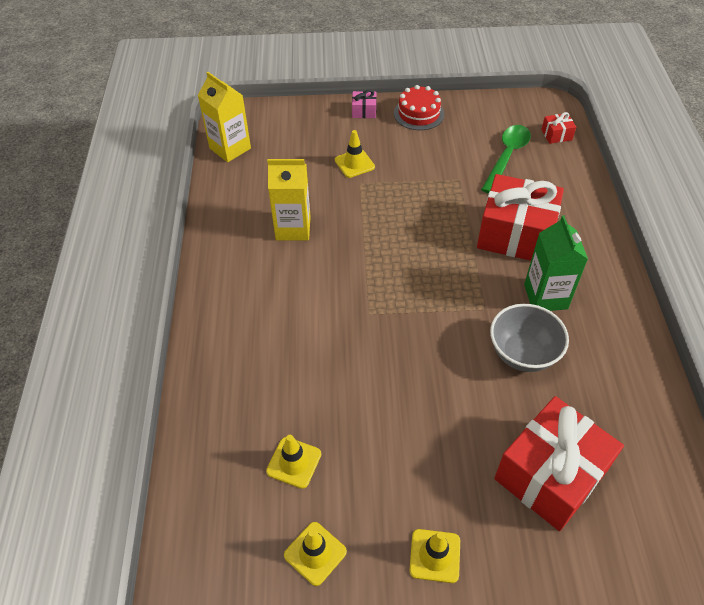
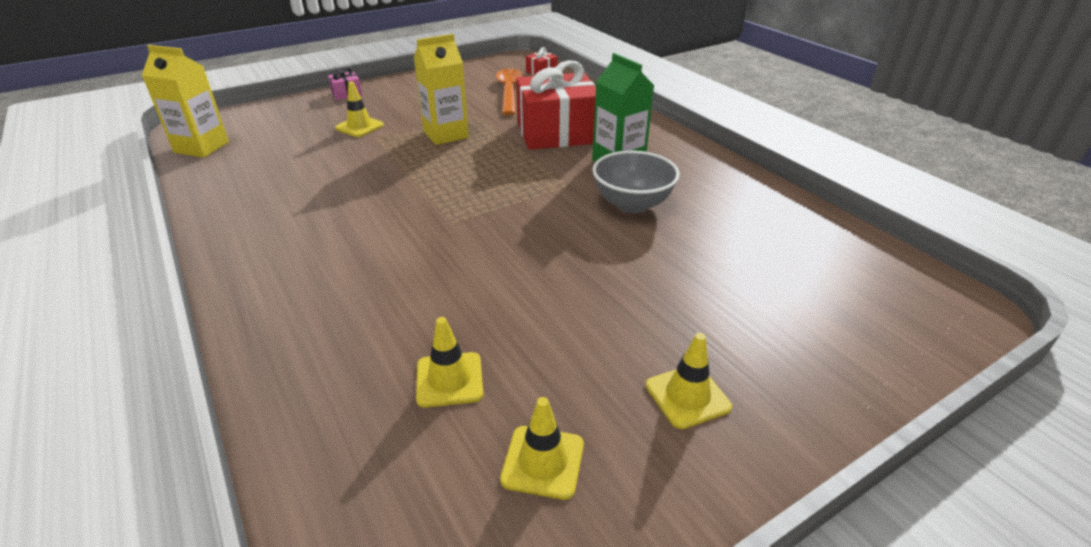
camera: 30 degrees left, 15 degrees down
yellow carton [267,159,311,240] -> yellow carton moved to [414,34,469,145]
red cake [394,85,444,130] -> none
green spoon [481,125,531,194] -> orange spoon [496,69,523,115]
red gift [494,396,624,531] -> none

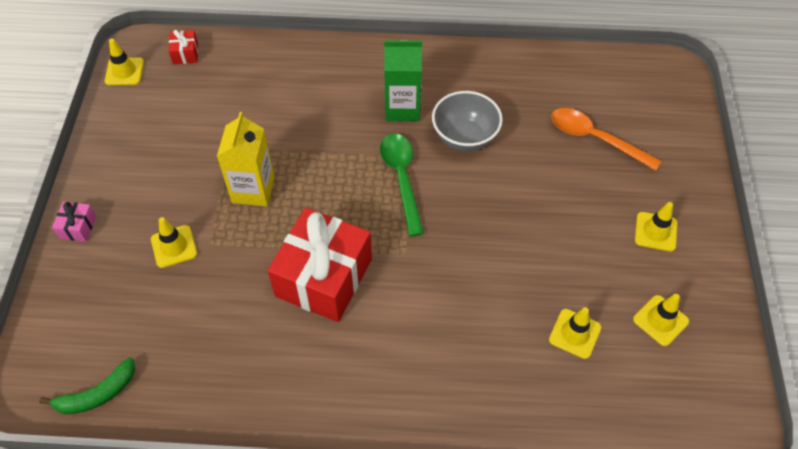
camera: 55 degrees left, 20 degrees up
yellow carton [142,45,229,158] -> green banana [39,358,135,414]
orange spoon [496,69,523,115] -> orange spoon moved to [551,108,661,171]
red gift [516,60,596,150] -> red gift moved to [268,208,372,322]
none -> yellow traffic cone [105,39,144,86]
none -> green spoon [380,134,424,237]

